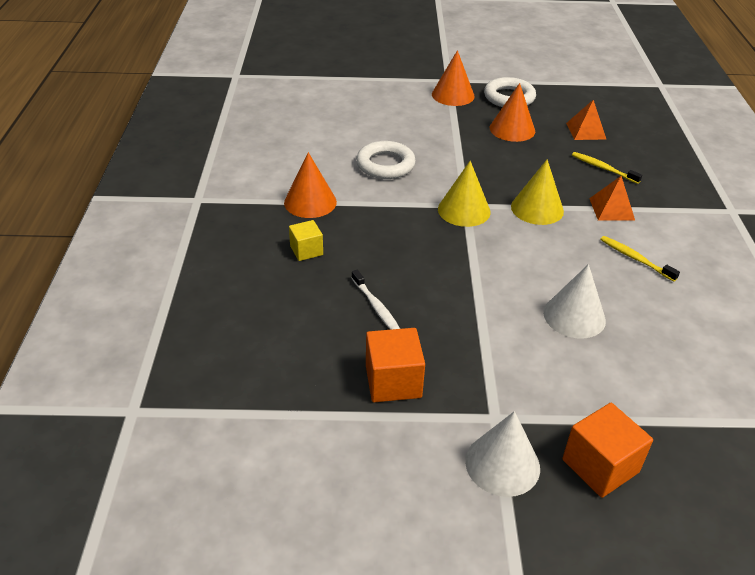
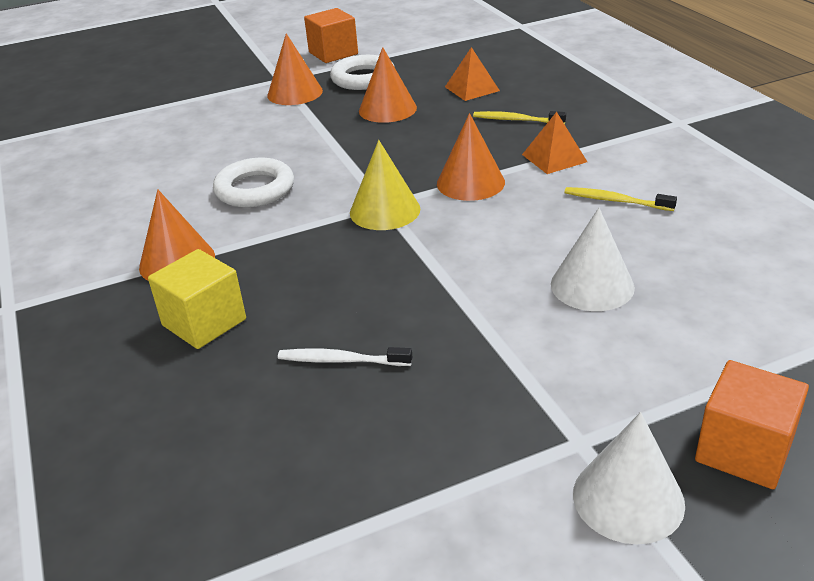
camera: 20 degrees left, 5 degrees down
yellow cube [289,220,323,261] -> yellow cube [148,249,246,349], size x1.59
white toothbrush [352,270,400,330] -> white toothbrush turned 150 degrees clockwise [278,347,412,366]
orange cube [366,328,425,402] -> orange cube moved to [304,8,358,63]
yellow cone [511,159,564,225] -> orange cone [437,113,505,201]

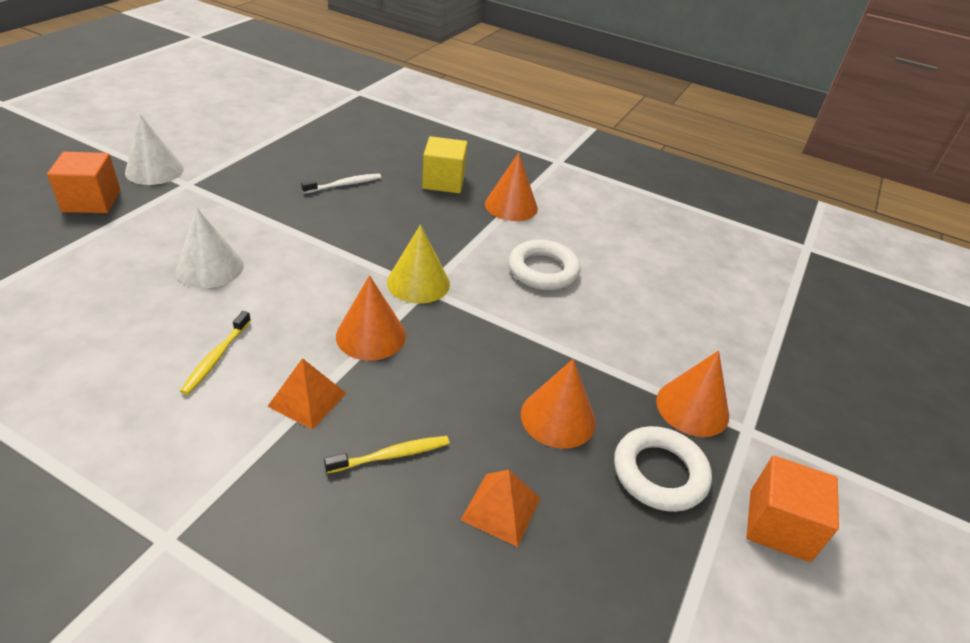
camera: 135 degrees right, 5 degrees up
yellow toothbrush [564,187,677,211] -> yellow toothbrush turned 120 degrees clockwise [180,311,251,395]

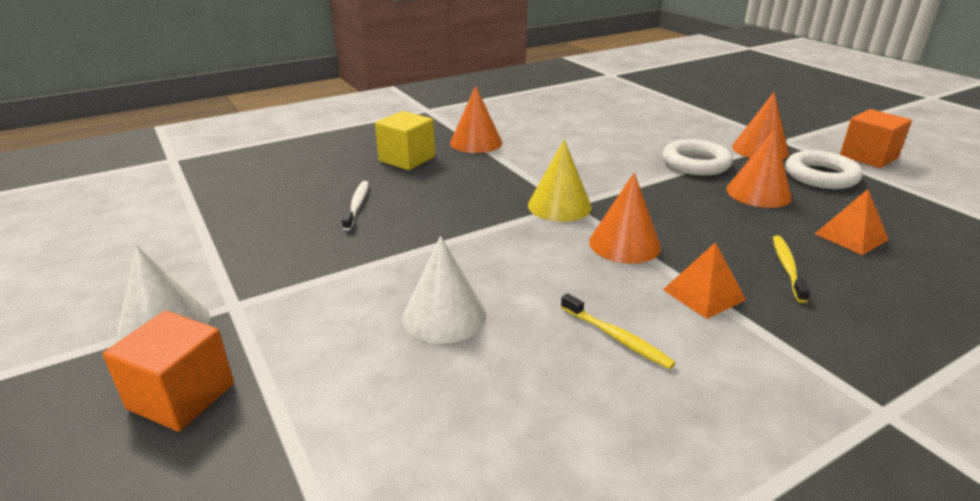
camera: 55 degrees left, 10 degrees down
white ring [508,240,580,290] -> white ring moved to [662,139,733,176]

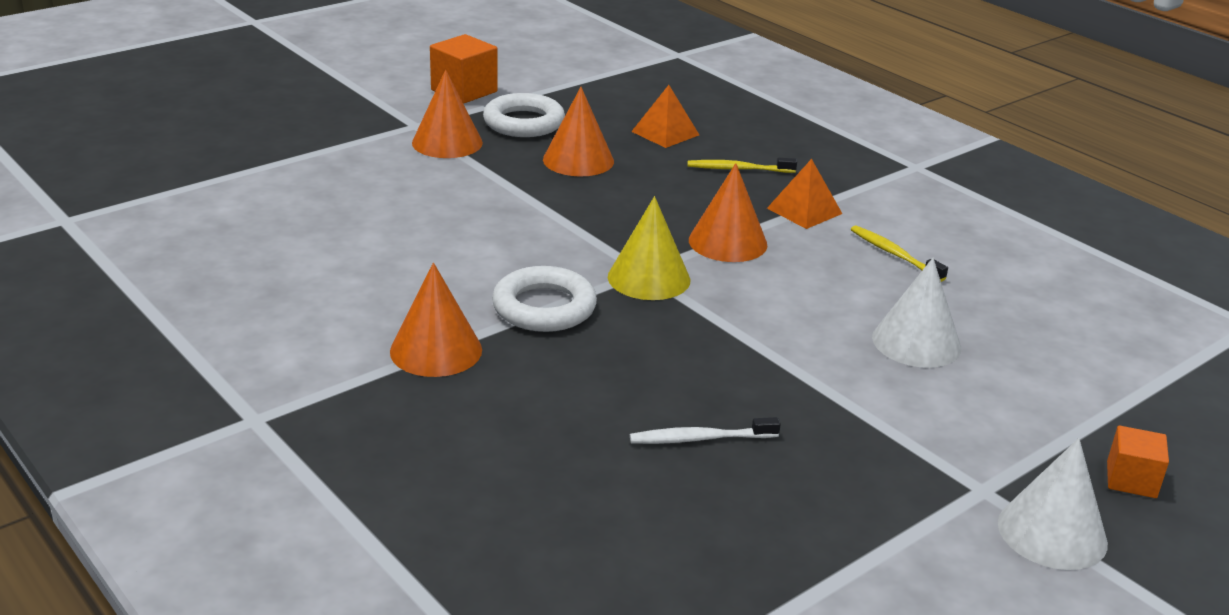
camera: 100 degrees left, 0 degrees up
orange cube [103,311,234,432] -> orange cube [1107,425,1169,498], size x0.63
yellow cube [375,111,435,170] -> none
yellow toothbrush [561,293,676,370] -> yellow toothbrush turned 75 degrees counterclockwise [851,225,948,282]
white ring [662,139,733,176] -> white ring moved to [492,266,597,332]

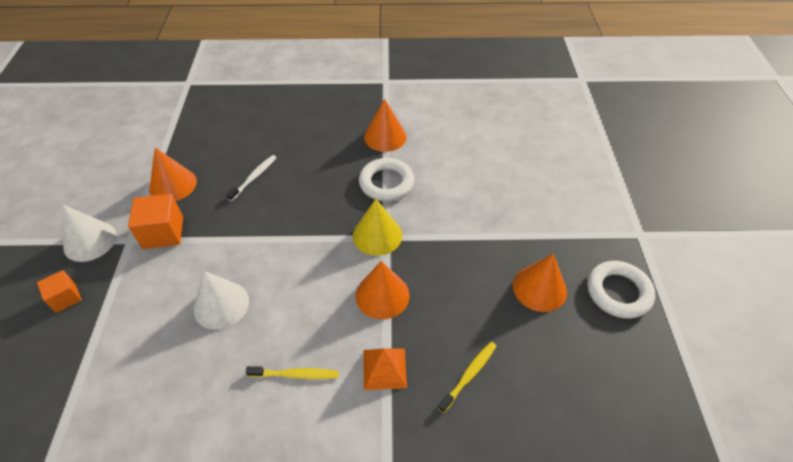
camera: 130 degrees right, 20 degrees up
orange cone [412,70,483,158] -> orange cone moved to [149,147,197,201]
orange cube [430,34,498,104] -> orange cube moved to [128,194,183,249]
orange pyramid [631,85,699,148] -> none

